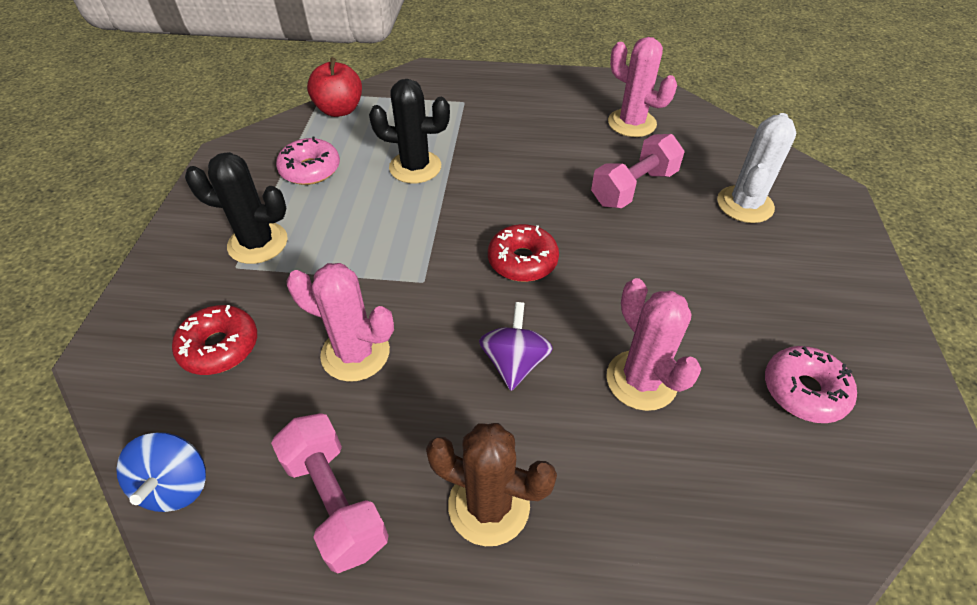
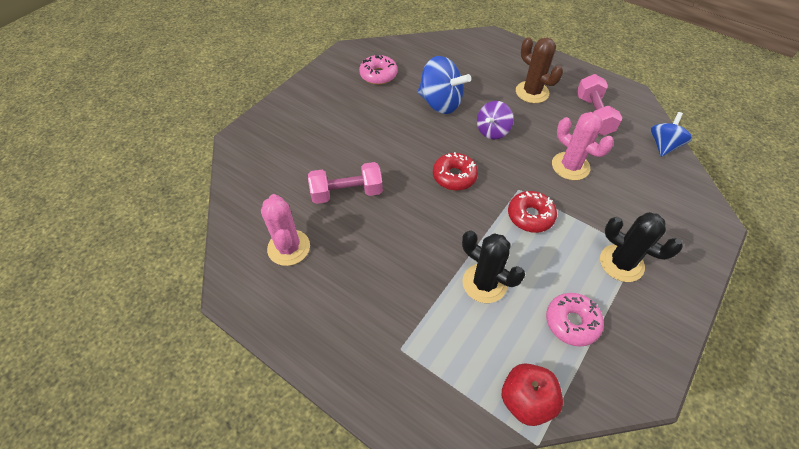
camera: 150 degrees left, 5 degrees up
red donut [172,305,257,375] -> red donut moved to [508,191,557,233]
pink cactus [606,278,701,411] -> blue spinning top [418,56,471,114]
white cactus [717,113,796,223] -> none

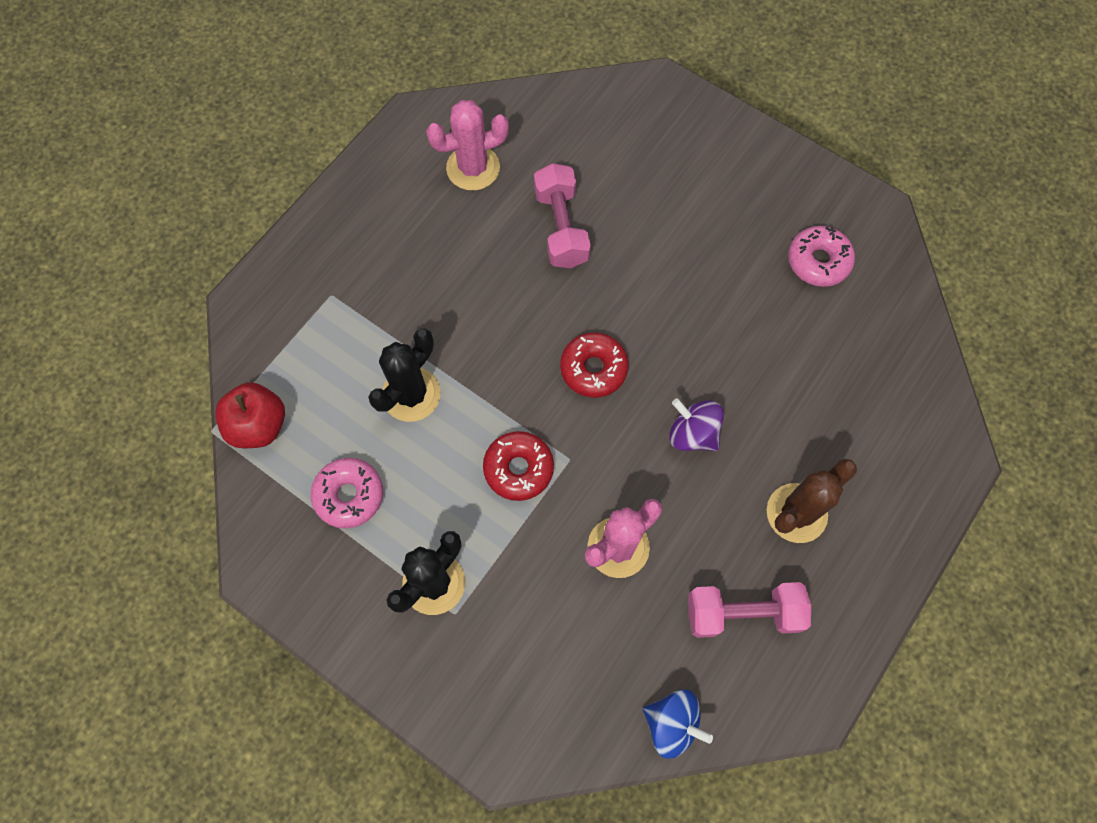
camera: 90 degrees right, 15 degrees up
blue spinning top [418,56,471,114] -> none

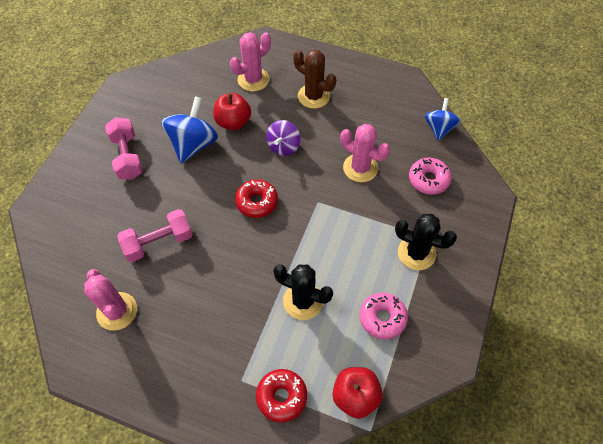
camera: 105 degrees left, 10 degrees down
red donut [483,431,554,501] -> red donut moved to [256,369,307,422]
pink dumbbell [688,582,811,638] -> pink dumbbell moved to [105,117,143,180]
pink donut [788,226,855,287] -> pink donut moved to [409,158,451,195]
none -> blue spinning top [162,96,218,164]
none -> red apple [213,93,251,130]
none -> pink cactus [230,32,271,91]

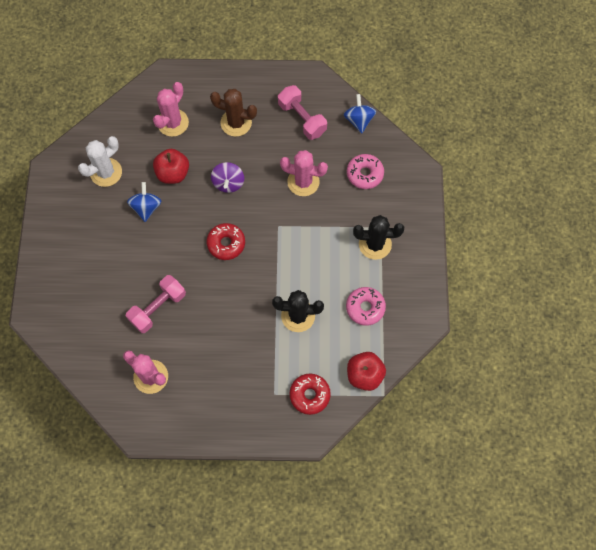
camera: 20 degrees left, 10 degrees up
pink dumbbell [105,117,143,180] -> pink dumbbell moved to [278,85,327,140]
blue spinning top [162,96,218,164] -> blue spinning top [127,182,161,222], size x0.64
none -> white cactus [78,136,122,187]

